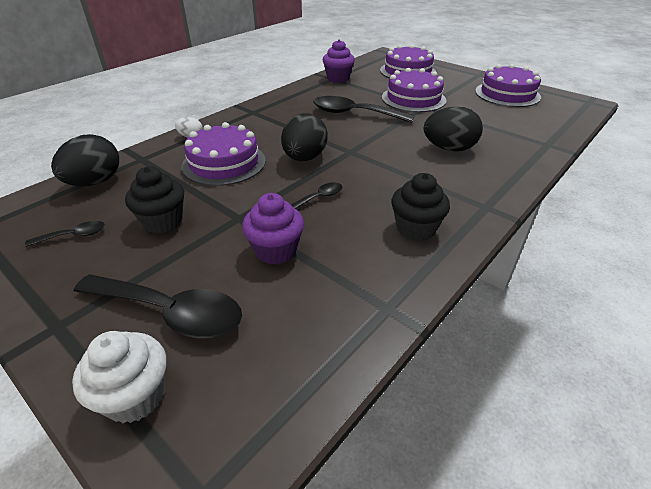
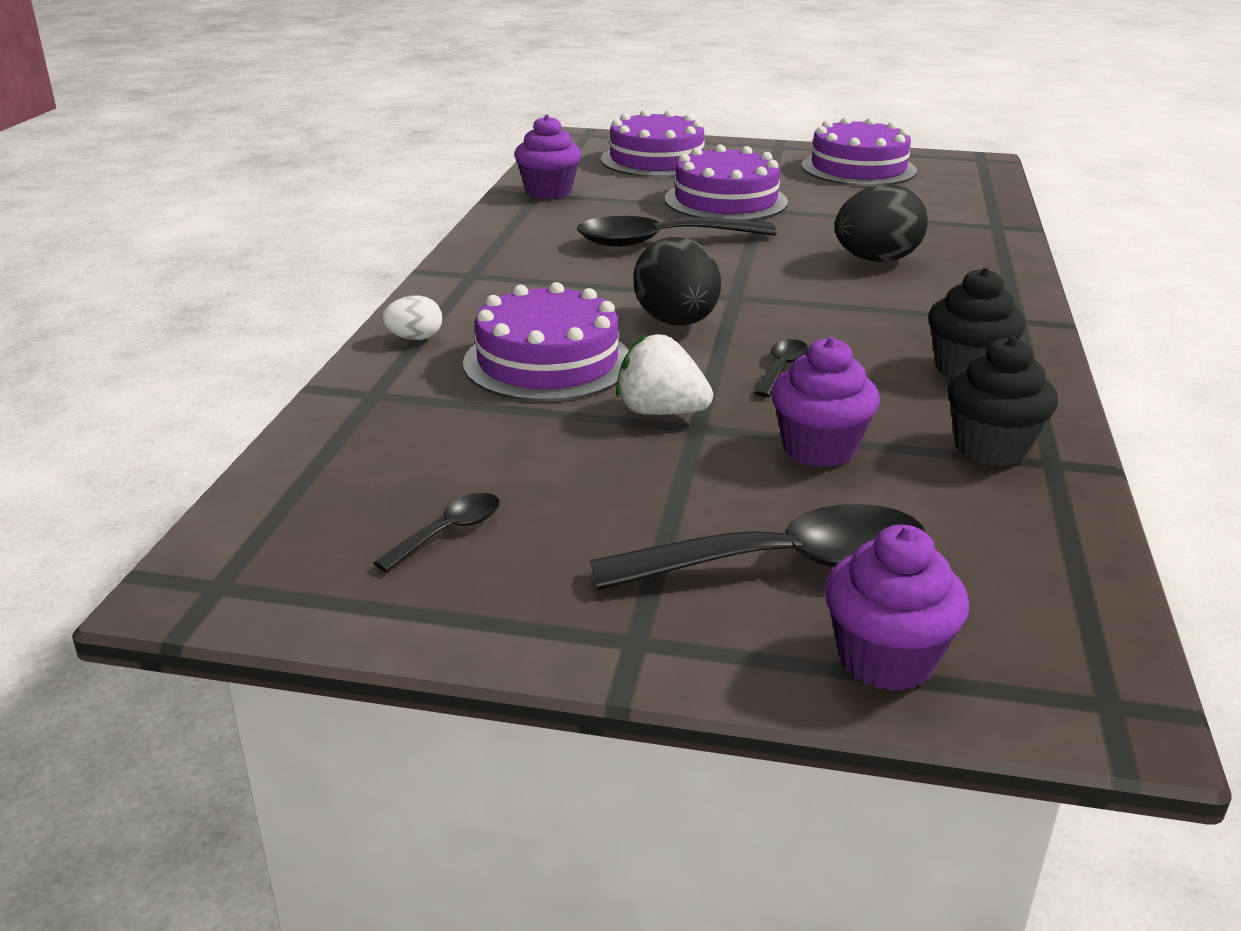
camera: 30 degrees left, 10 degrees down
black egg [51,134,119,186] -> none
white cupcake [72,331,166,423] -> purple cupcake [825,524,969,691]
black cupcake [125,166,184,234] -> black cupcake moved to [947,336,1058,466]
none -> white strawberry [616,333,713,415]

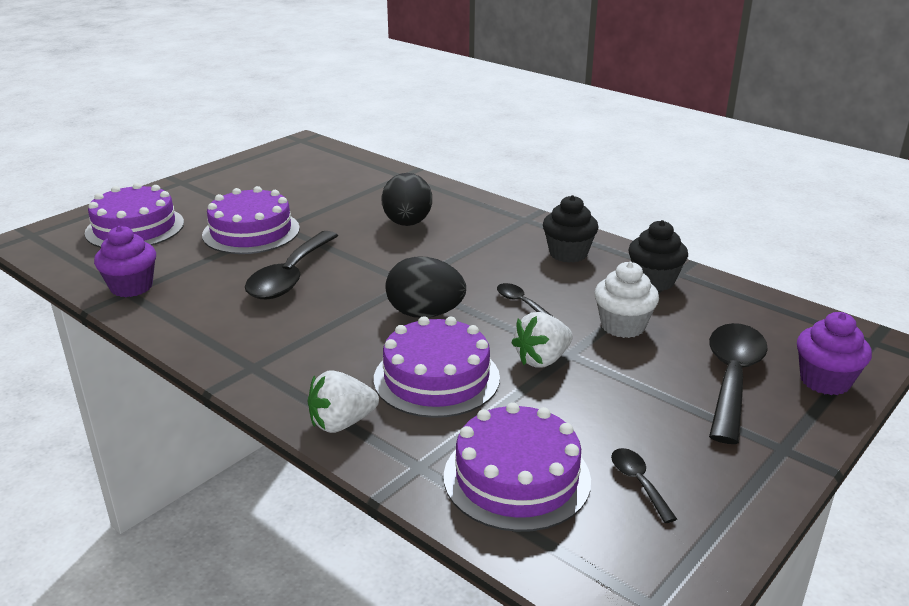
camera: 60 degrees left, 0 degrees up
white egg [382,296,442,340] -> white strawberry [307,370,379,433]
purple cupcake [771,337,880,467] -> white cupcake [594,262,659,338]
purple cake [801,117,917,186] -> purple cake moved to [444,402,591,532]

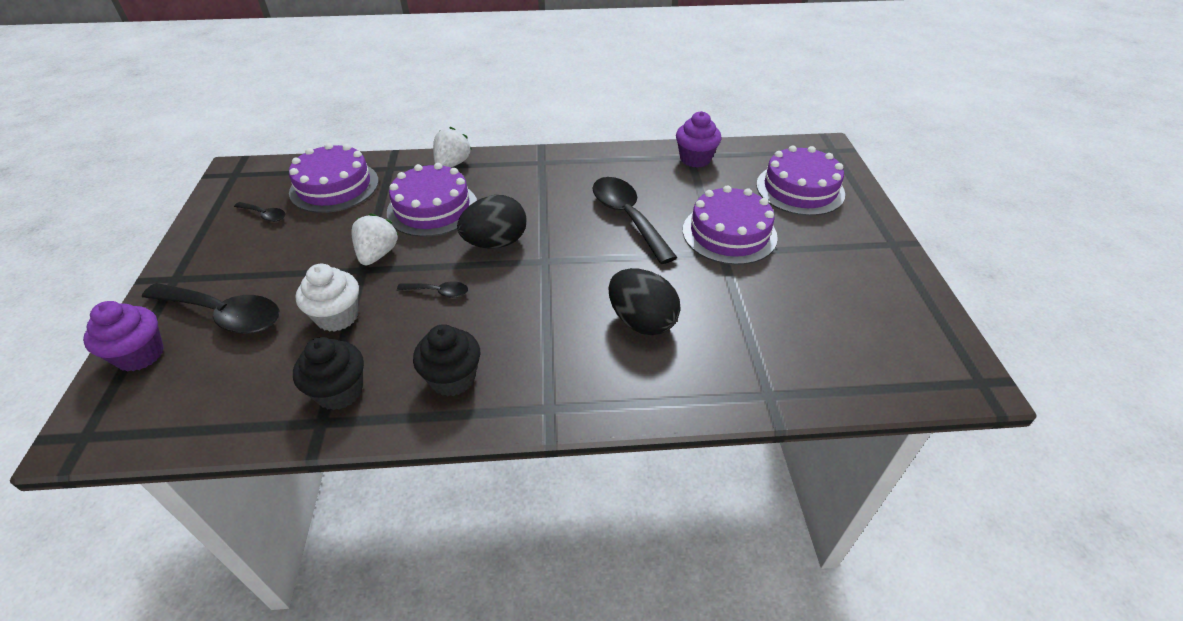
camera: 135 degrees right, 15 degrees up
black spoon [709,323,768,444] -> black spoon turned 45 degrees counterclockwise [142,283,279,334]

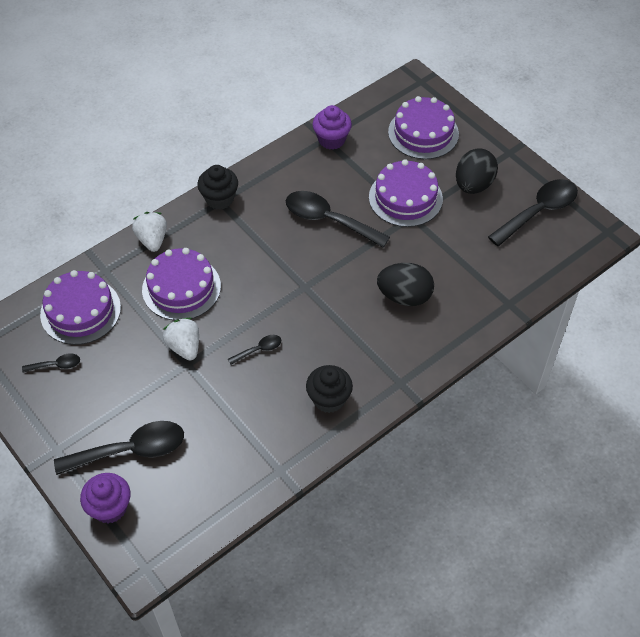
camera: 35 degrees left, 10 degrees up
black cupcake [293,337,364,410] -> black cupcake moved to [197,165,238,210]
white cupcake [296,264,359,332] -> none
black egg [457,195,526,249] -> black egg moved to [456,148,498,194]
none -> black spoon [488,179,578,246]

